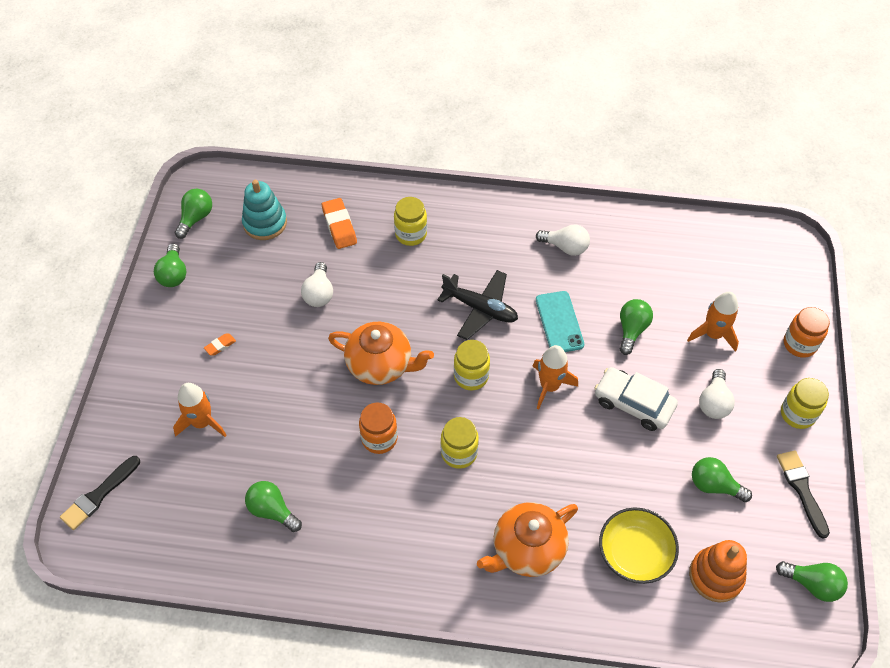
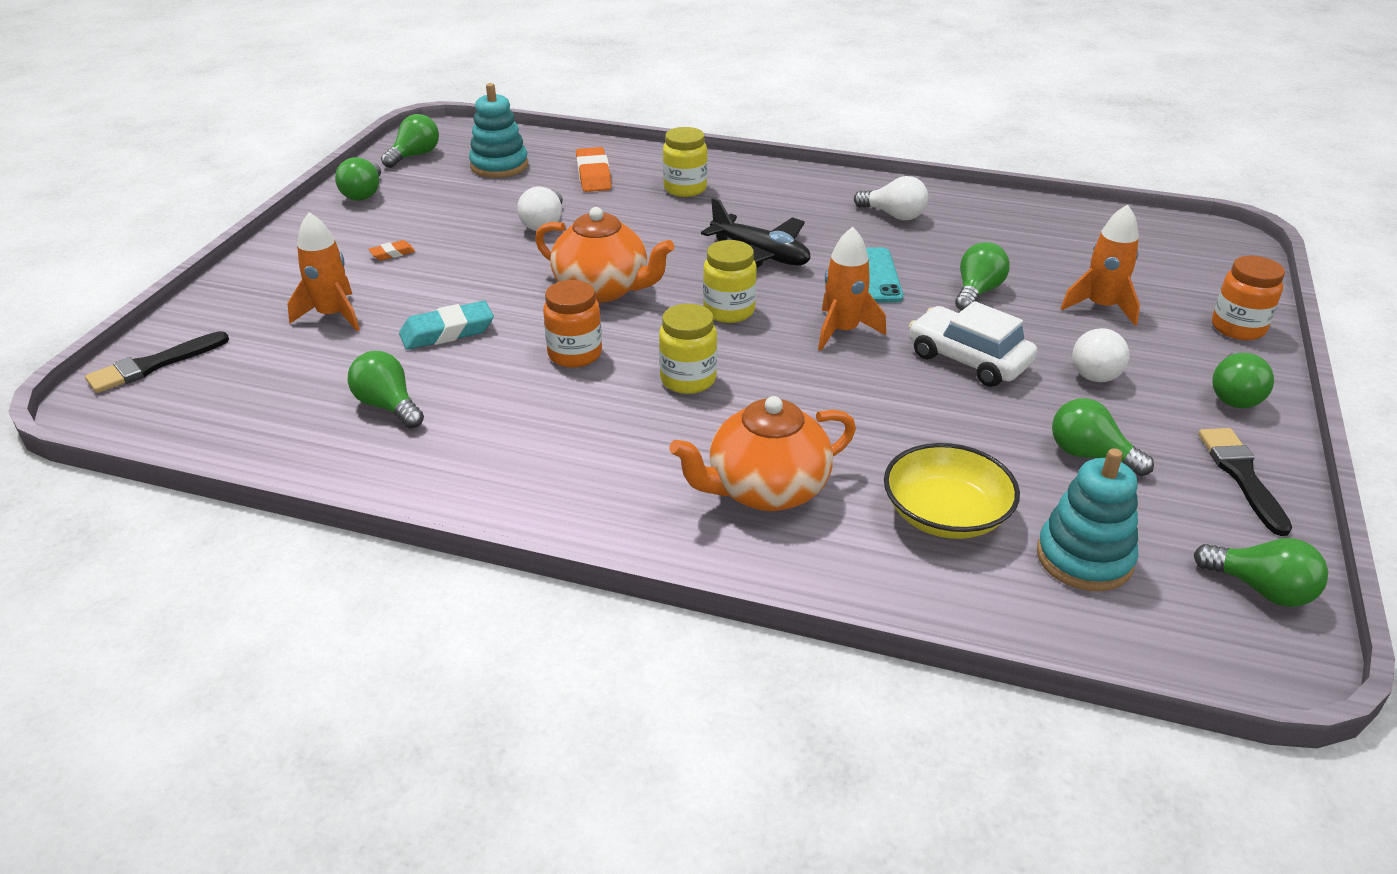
camera: 10 degrees right, 20 degrees down
orange stacking toy [689,540,747,603] -> turquoise stacking toy [1037,448,1138,591]
yellow jar [781,378,829,429] -> green light bulb [1212,351,1274,408]
none -> turquoise eraser [399,301,494,350]

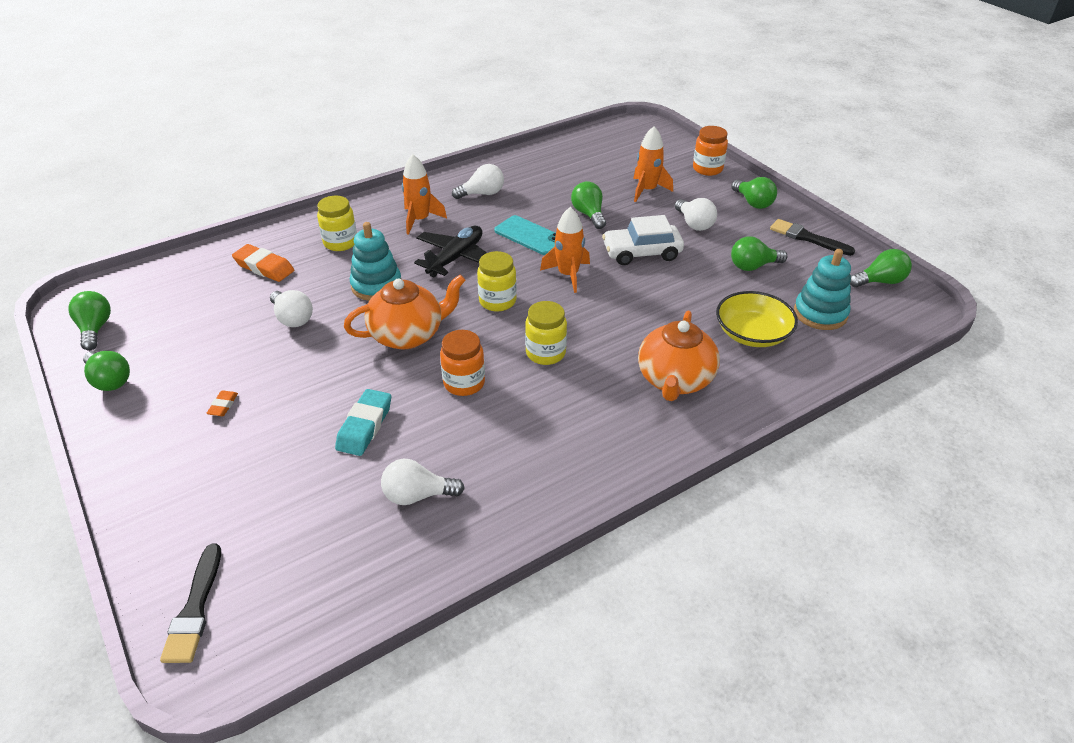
camera: 50 degrees left, 5 degrees up
orange rocket [287,212,360,331] -> orange rocket moved to [402,154,447,235]
green light bulb [348,351,424,428] -> white light bulb [381,459,465,505]
turquoise stacking toy [469,83,528,178] -> turquoise stacking toy moved to [350,222,401,301]
black plane [701,198,810,268] -> black plane turned 45 degrees counterclockwise [414,226,487,277]

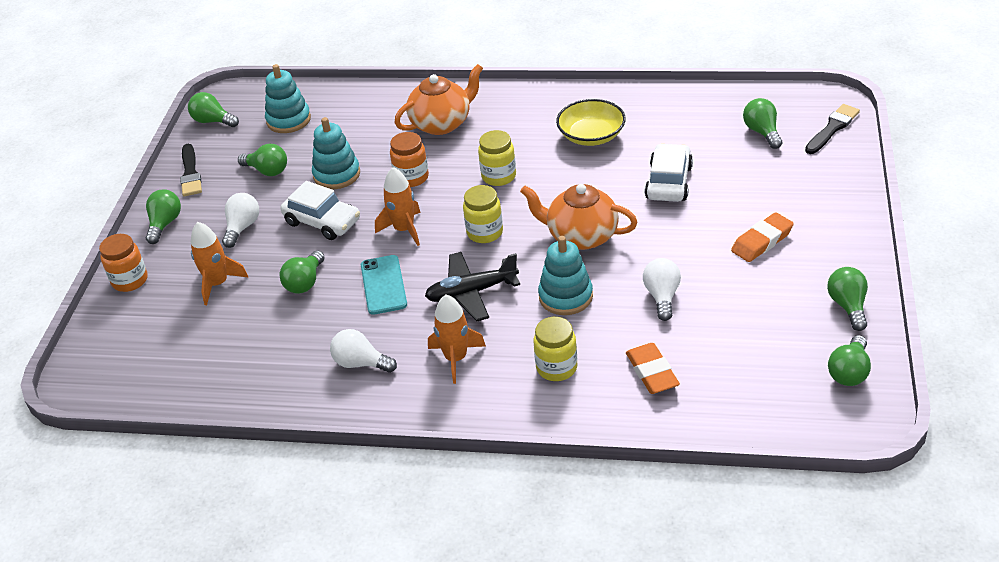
camera: 135 degrees left, 0 degrees up
orange eraser [206,390,238,416] -> orange eraser [731,212,794,262], size x1.92
turquoise eraser [335,389,391,456] -> white car [645,143,693,202]
white light bulb [381,459,465,505] -> none
orange jar [440,330,485,396] -> orange jar moved to [390,132,429,187]
yellow bowl [716,291,798,347] -> yellow bowl moved to [556,99,626,146]
none -> turquoise stacking toy [312,117,360,189]
none -> green light bulb [743,98,782,149]

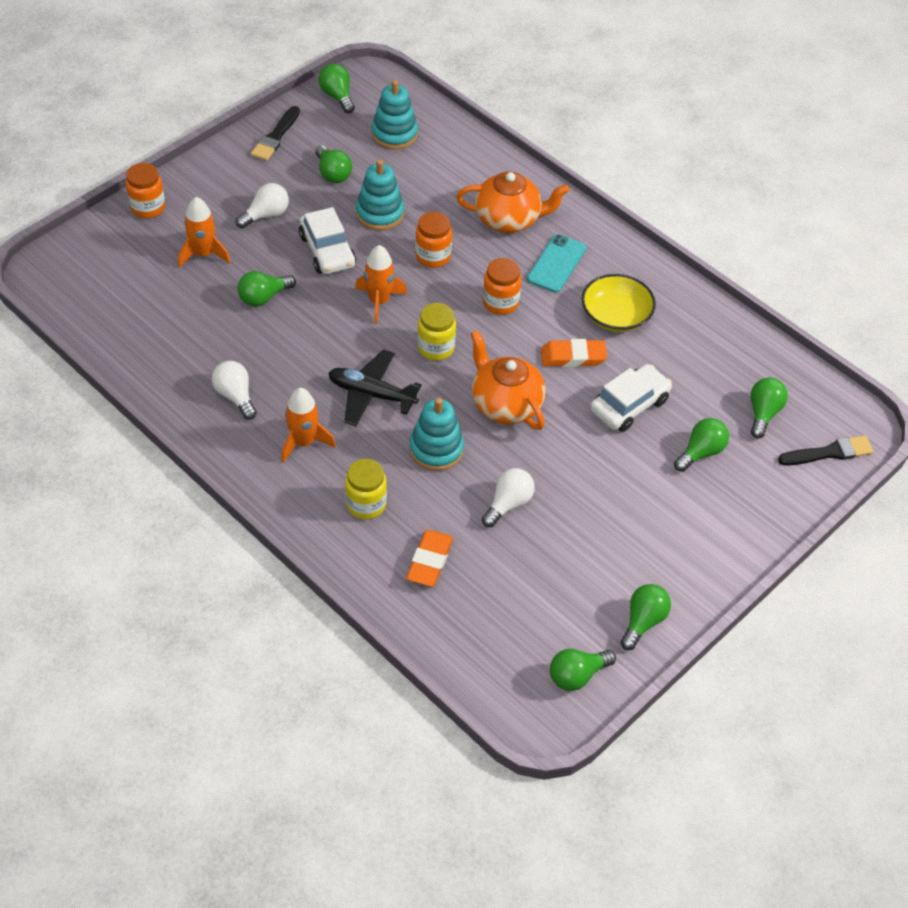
camera: 30 degrees right, 10 degrees up
green light bulb [146,189,181,244] -> green light bulb moved to [674,418,729,472]
turquoise phone [361,255,407,315] -> turquoise phone moved to [527,234,586,293]
yellow jar [478,130,516,186] -> orange jar [483,258,521,315]
orange eraser [731,212,794,262] -> orange eraser moved to [541,339,607,367]

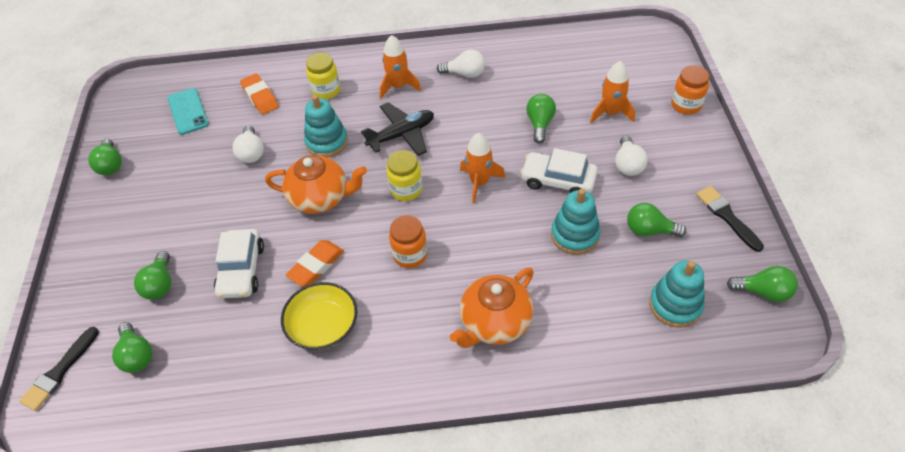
camera: 135 degrees right, 0 degrees up
orange jar [415,212,452,268] -> none
turquoise phone [527,234,586,293] -> turquoise phone moved to [168,88,209,135]
green light bulb [550,649,616,691] -> none

